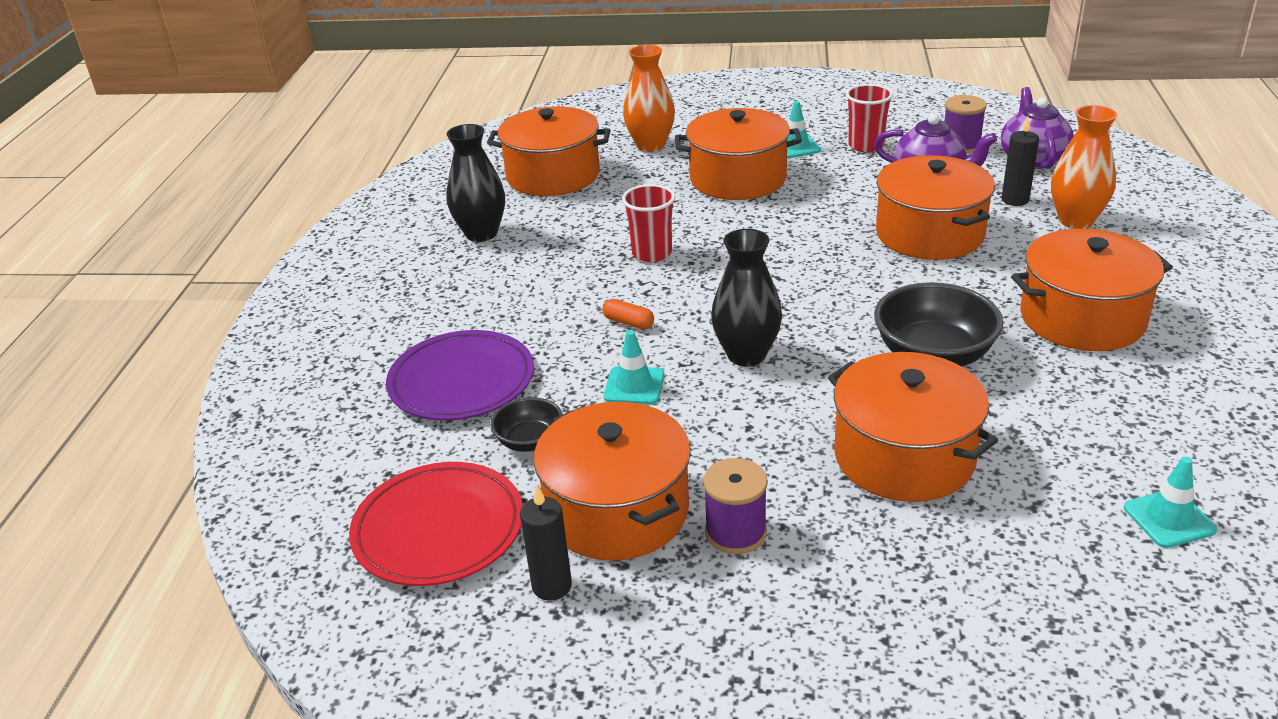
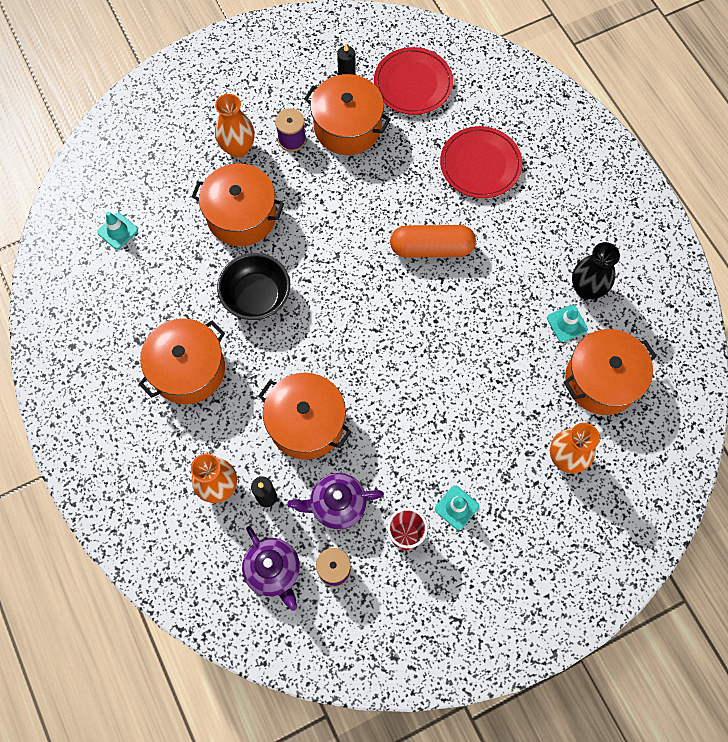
camera: 145 degrees right, 35 degrees up
purple plate [386,330,534,420] -> red plate [440,126,522,198]
black bowl [490,397,563,452] -> none
orange capsule [602,299,654,329] -> orange capsule [390,225,476,258], size x2.41
turquoise traffic cone [603,330,664,404] -> turquoise traffic cone moved to [547,305,588,342]
red cup [622,184,676,262] -> none
orange pot [675,108,802,200] -> none
black vase [711,229,782,366] -> none
none -> orange vase [215,94,255,158]

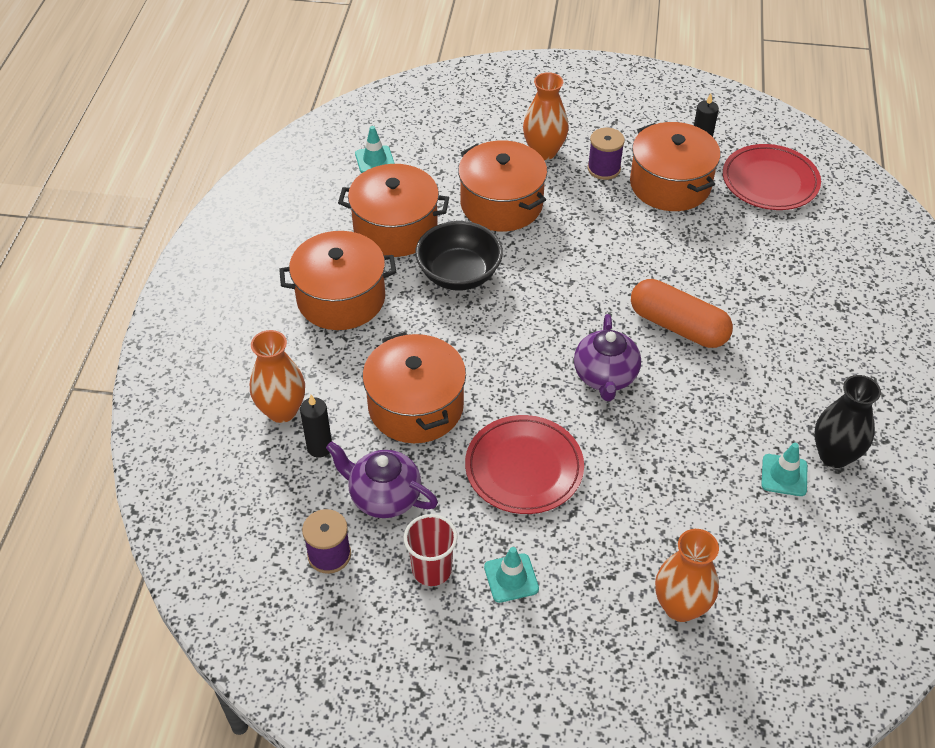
camera: 35 degrees right, 20 degrees down
purple teapot [242,526,300,611] -> purple teapot moved to [574,314,641,401]
red plate [440,126,522,198] -> red plate moved to [465,415,584,514]
orange pot [564,329,656,415] -> orange pot moved to [338,164,449,257]

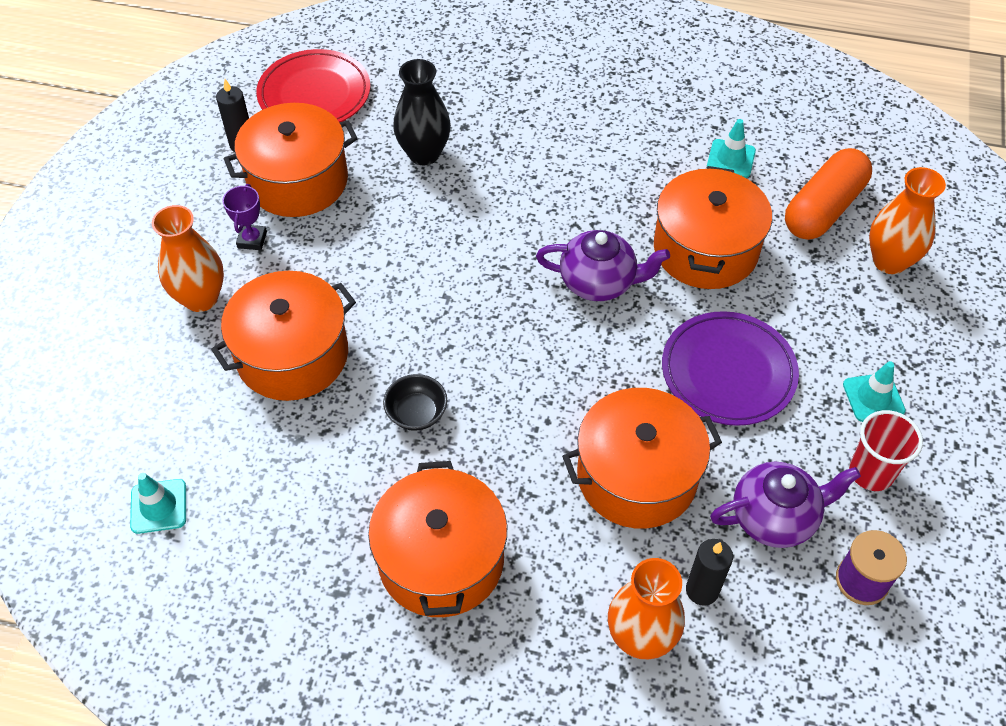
camera: 85 degrees left, 5 degrees up
purple teapot [326,441,438,518] -> purple teapot turned 135 degrees counterclockwise [710,462,861,548]
orange pot [338,164,449,257] -> orange pot moved to [654,166,772,289]
black bowl [415,221,503,290] -> black bowl [383,374,447,431], size x0.55
red plate [465,415,584,514] -> purple plate [662,311,799,426]
purple spool [587,128,625,180] -> purple trophy [222,184,267,250]
orange capsule [631,279,733,348] -> orange capsule moved to [785,148,872,240]
black vase [814,375,881,468] -> black vase moved to [393,59,451,165]

